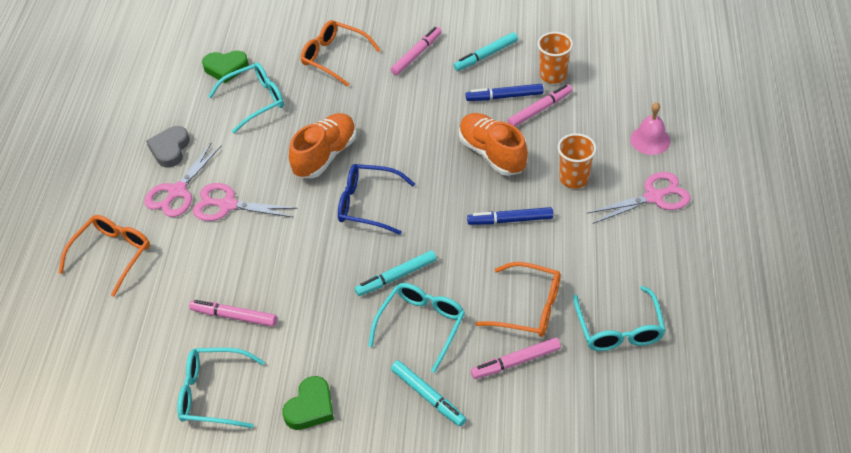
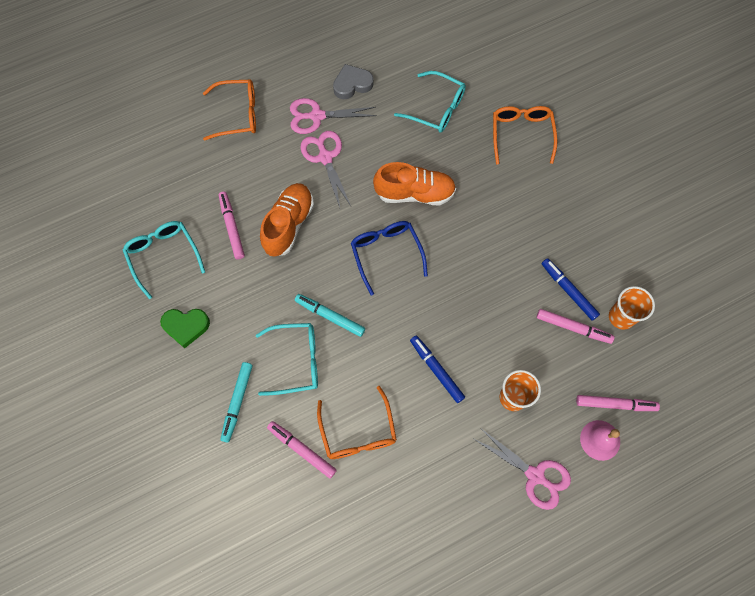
camera: 55 degrees right, 20 degrees up
green heart [202,51,249,83] -> none
pink marker [391,27,442,75] -> pink marker moved to [576,395,660,411]
turquoise marker [454,32,518,71] -> none
orange shoe [459,113,528,176] -> orange shoe moved to [260,183,314,256]
turquoise glasses [573,286,666,351] -> none

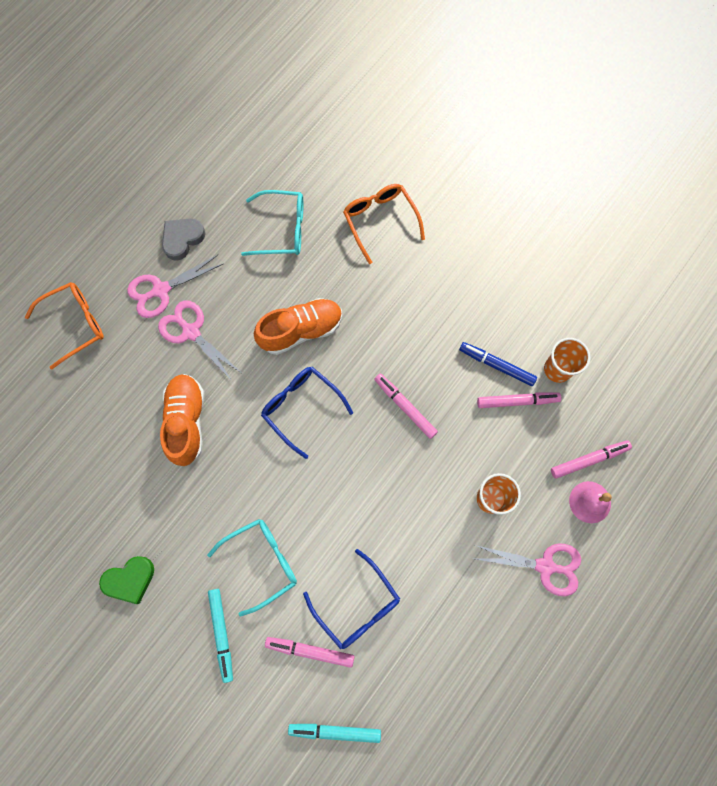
camera: 25 degrees left, 5 degrees up
turquoise glasses [123,221,205,299] -> none
pink marker [219,192,245,259] -> pink marker moved to [374,373,438,439]
turquoise marker [295,294,365,337] -> turquoise marker moved to [288,724,381,743]
orange glasses [317,386,397,459] -> blue glasses [303,549,400,649]
blue marker [410,335,465,403] -> none

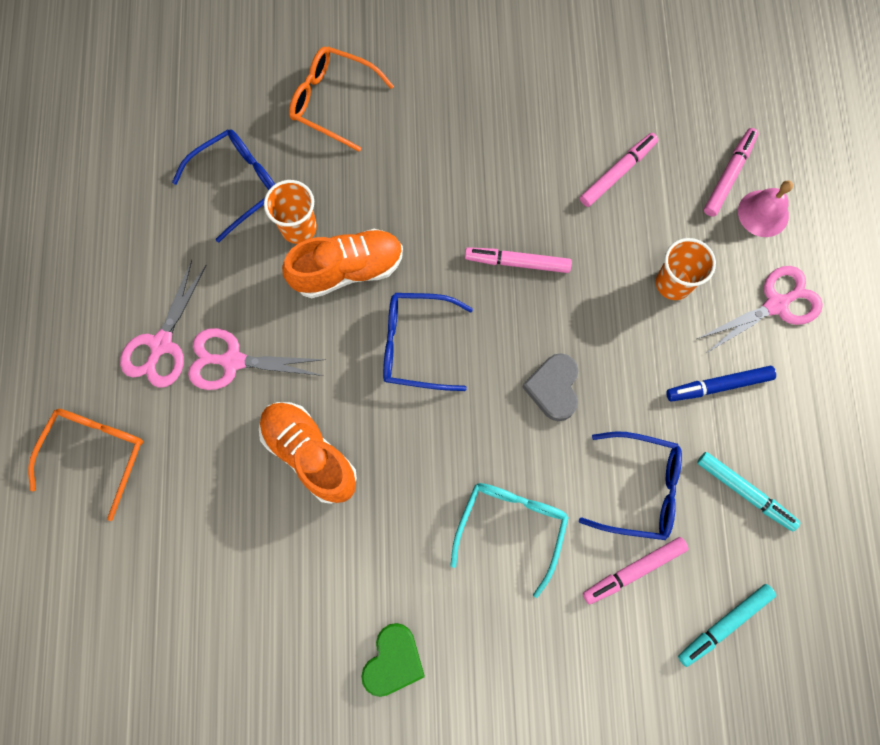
camera: 40 degrees left, 0 degrees up
grey heart [162,218,206,261] -> grey heart moved to [522,353,578,421]
turquoise marker [208,589,233,683] -> turquoise marker moved to [697,452,800,531]
turquoise glasses [241,190,303,256] -> blue glasses [172,129,275,242]
orange shoe [254,298,342,355] -> orange shoe turned 45 degrees clockwise [282,229,403,298]
blue marker [459,342,537,386] -> blue marker moved to [666,366,776,402]
orange cup [544,338,590,383] -> orange cup moved to [264,180,317,244]

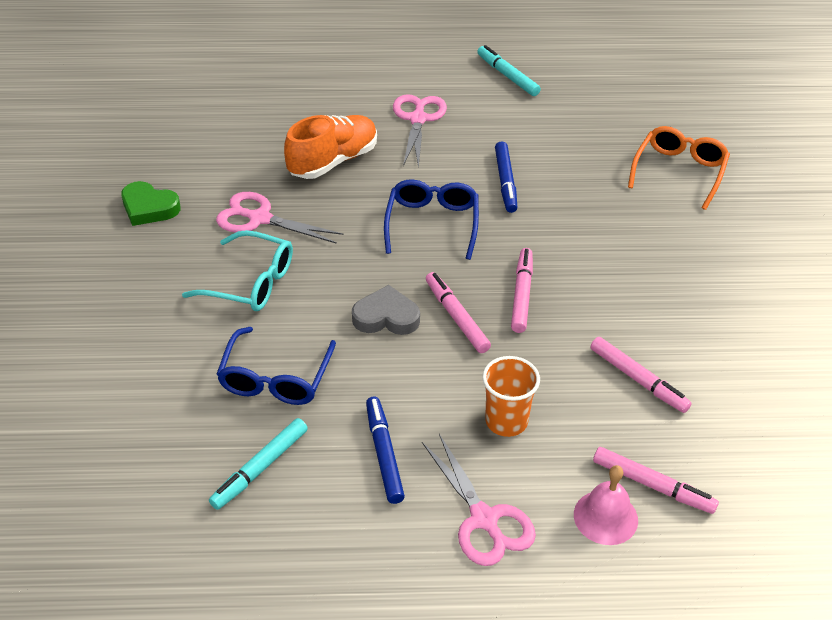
camera: 90 degrees right, 30 degrees down
orange glasses [28,409,143,521] -> none
pink scissors [120,260,207,387] -> pink scissors moved to [216,192,343,244]
blue glasses [172,129,275,242] -> none
orange cup [264,180,317,244] -> none
orange shoe [282,229,403,298] -> blue marker [495,141,518,213]
pink marker [583,537,689,605] -> pink marker moved to [426,272,491,353]
turquoise marker [678,584,776,667] -> turquoise marker moved to [477,45,541,96]

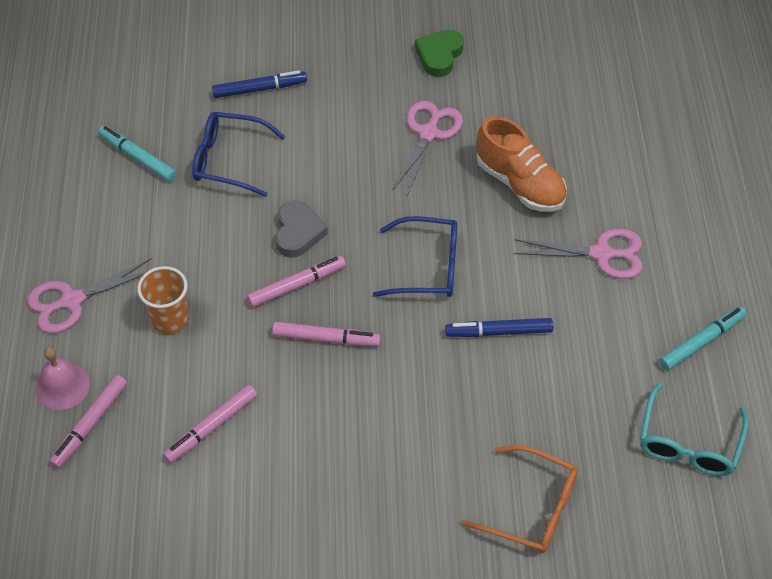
camera: 90 degrees right, 10 degrees up
turquoise glasses [182,230,293,311] -> turquoise glasses moved to [640,382,749,476]
blue marker [366,397,405,504] -> blue marker moved to [212,71,307,98]

